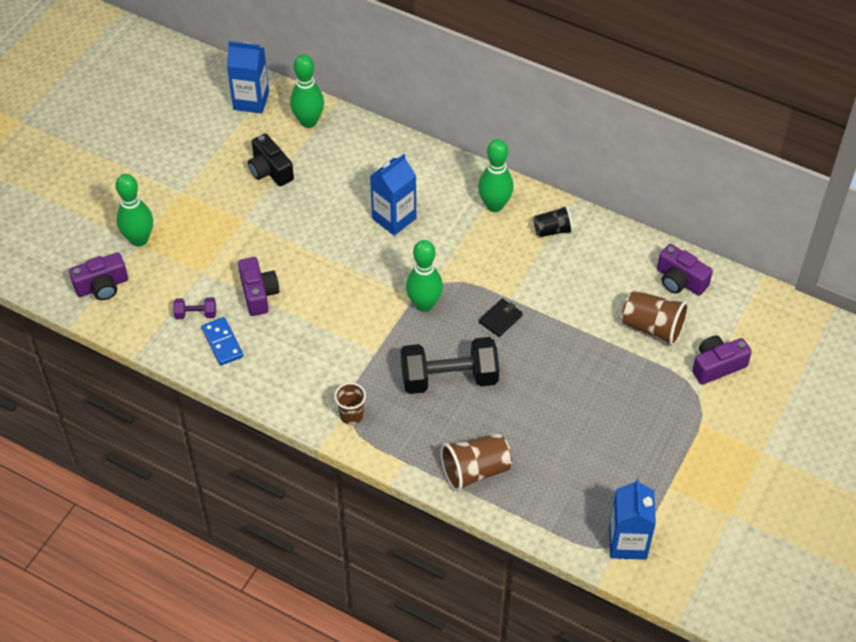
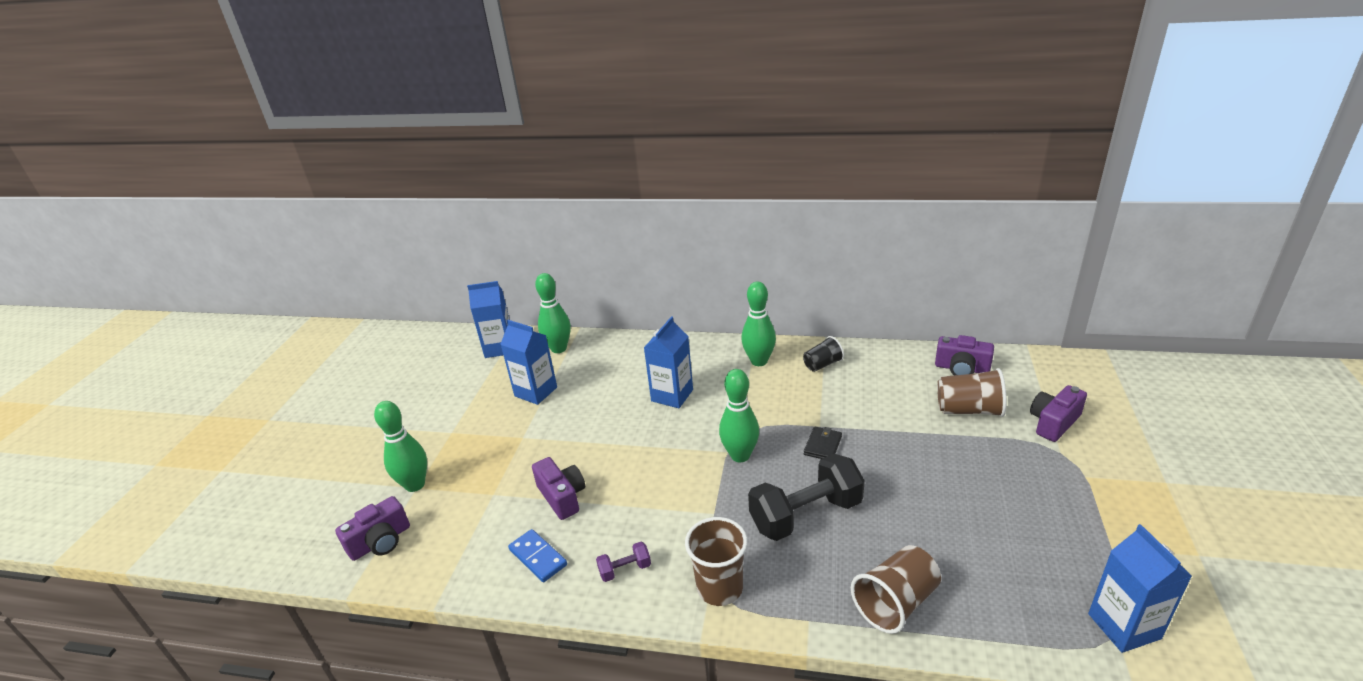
camera: 15 degrees left, 20 degrees down
purple dumbbell [173,297,216,319] -> purple dumbbell moved to [596,542,651,582]
black camera [248,133,294,186] -> blue carton [500,320,557,405]
brown cup [334,383,366,425] -> brown cup [685,517,748,606], size x1.57

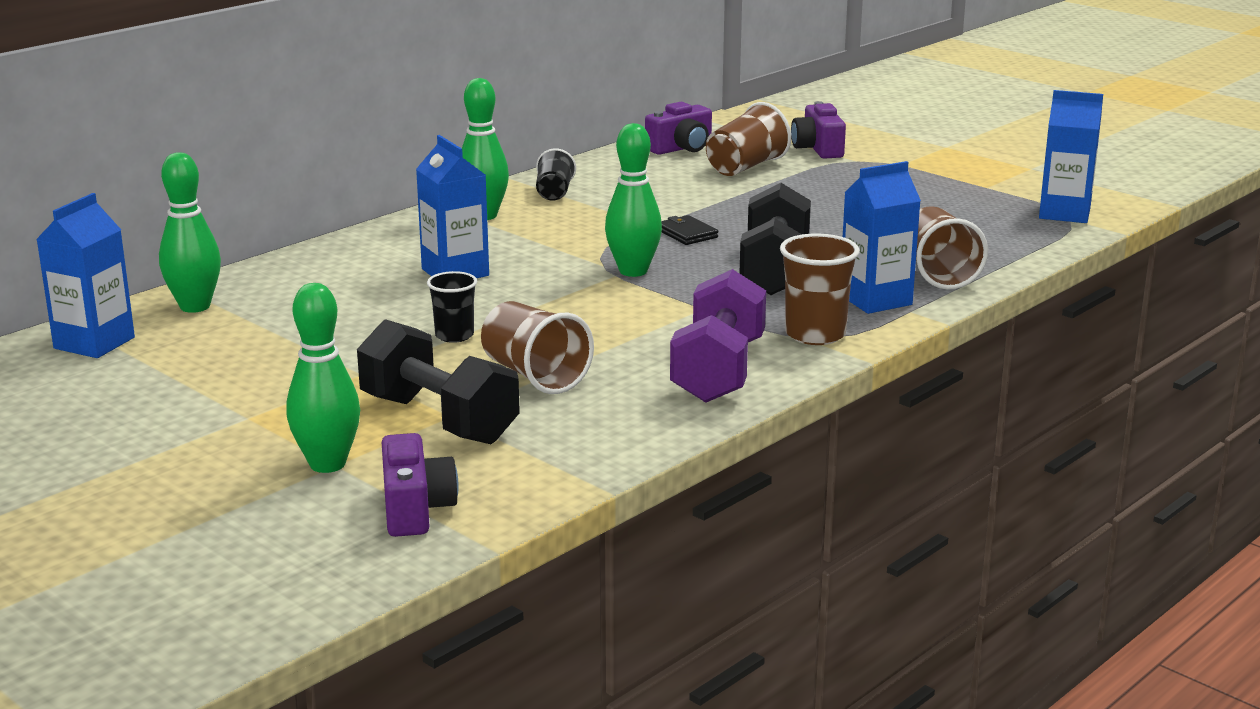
camera: 60 degrees left, 10 degrees down
blue carton [500,320,557,405] -> blue carton moved to [843,161,921,314]
blue domino [508,529,567,582] -> none
purple camera [532,457,585,520] -> brown cup [481,301,594,394]
purple dumbbell [596,542,651,582] -> purple dumbbell [670,269,766,403], size x2.24
none -> black dumbbell [357,319,520,444]
none -> black cup [427,271,477,343]

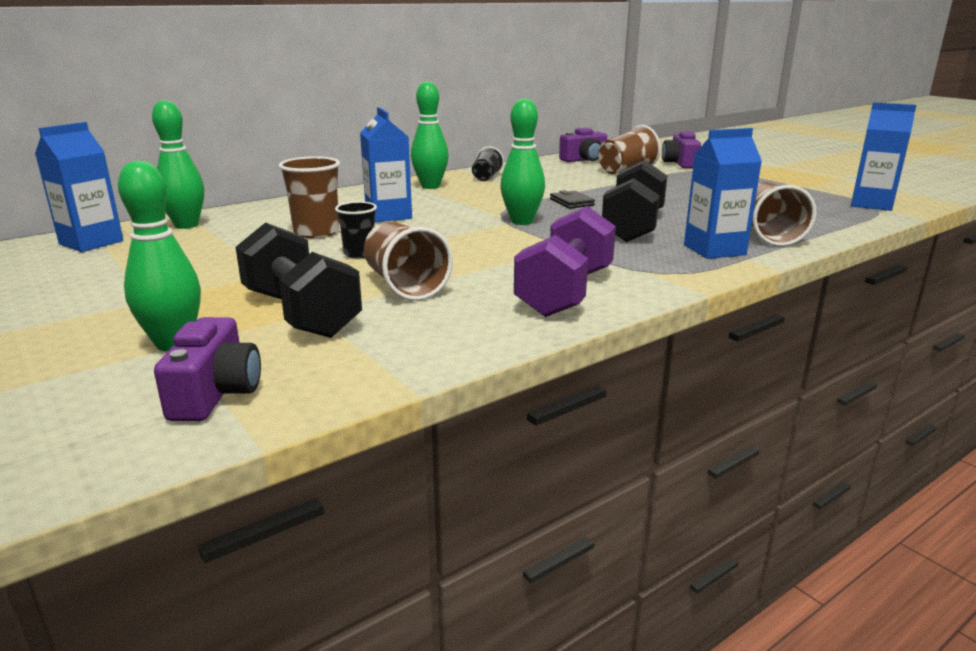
camera: 10 degrees right, 0 degrees up
brown cup [780,234,860,345] -> brown cup moved to [278,156,340,238]

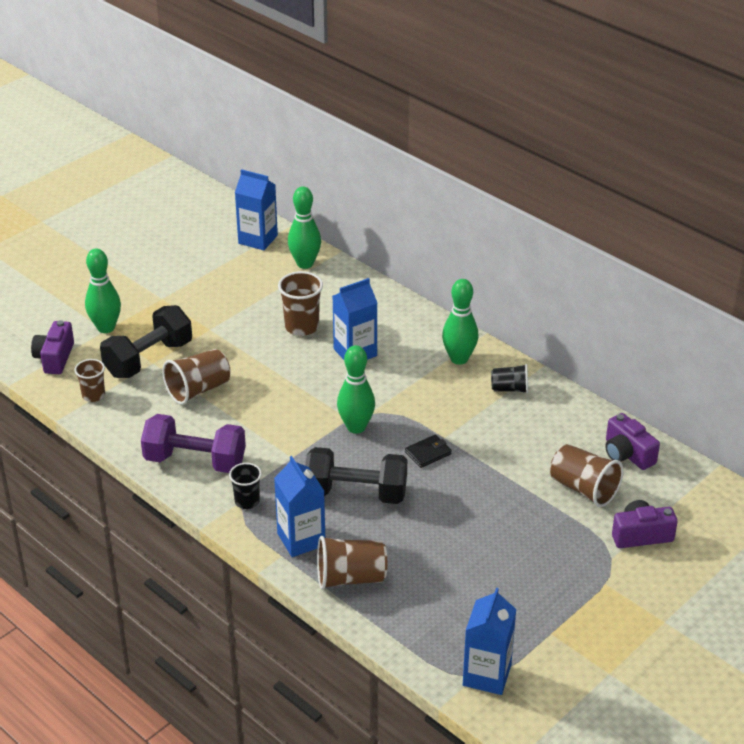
camera: 80 degrees right, 15 degrees up
purple camera [154,317,261,421] -> purple camera turned 105 degrees clockwise [31,320,74,374]
black cup [335,201,377,258] -> black cup moved to [229,463,262,509]
none -> brown cup [75,359,105,402]

